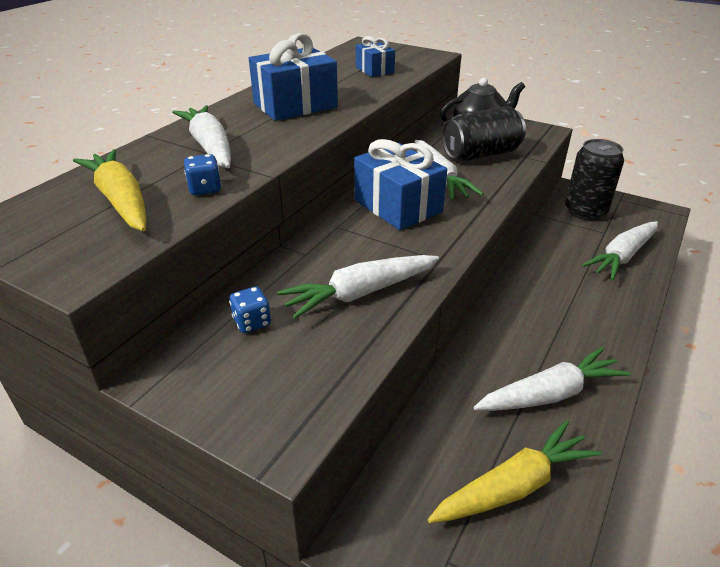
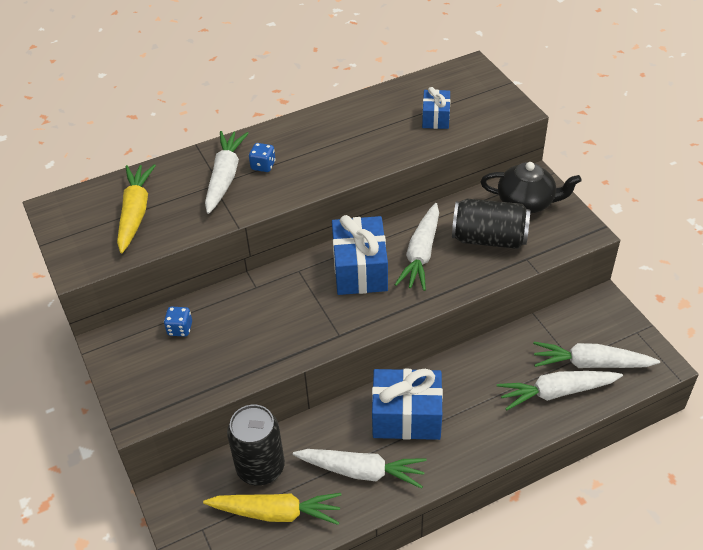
camera: 35 degrees right, 10 degrees up
blue dice [184,154,222,195] -> blue dice moved to [249,143,276,172]
blue gift [249,33,338,121] -> blue gift moved to [372,369,443,440]
white carrot [277,255,439,319] -> white carrot moved to [533,342,660,368]
black can [565,139,624,221] -> black can moved to [227,405,285,485]

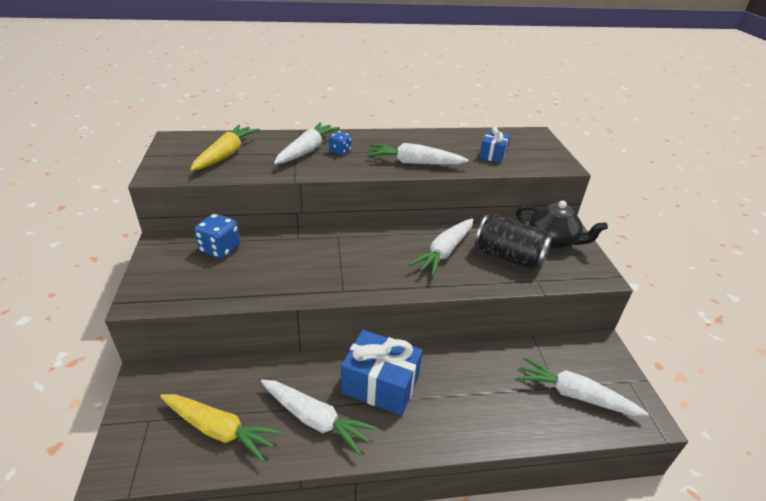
camera: 15 degrees right, 10 degrees down
blue dice [164,307,192,337] -> blue dice [194,214,240,259], size x1.61
black can [227,405,285,485] -> none
blue gift [332,215,388,295] -> none
white carrot [497,371,623,410] -> white carrot moved to [366,143,468,165]

